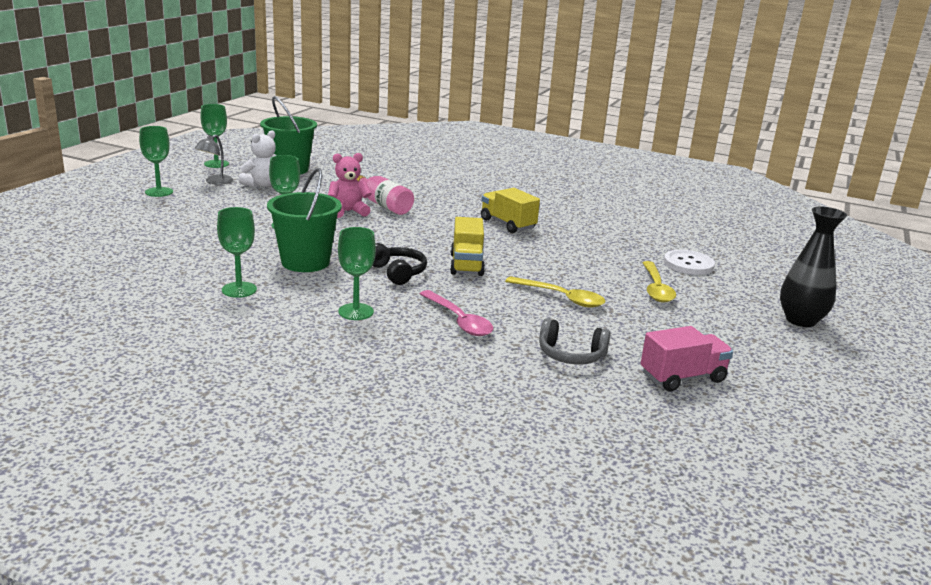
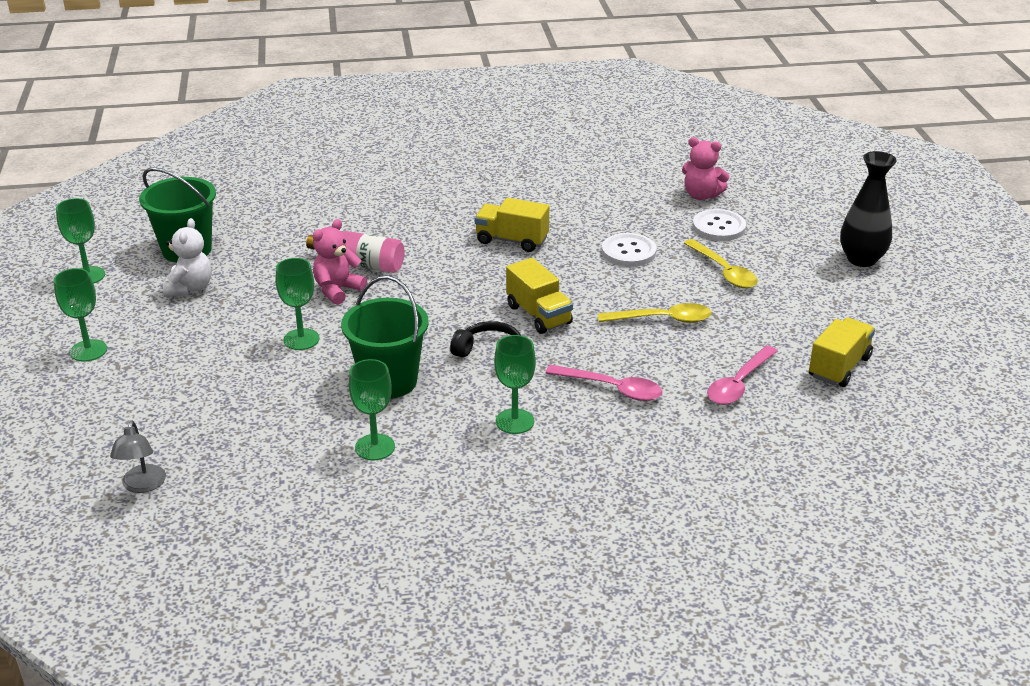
camera: 30 degrees left, 10 degrees up
grey lamp [194,134,233,185] -> grey lamp moved to [110,421,166,493]
grey headphones [539,318,610,364] -> pink spoon [707,345,778,405]
pink truck [641,326,733,391] -> yellow truck [809,317,875,387]
none -> white button [602,233,657,267]
none -> pink teddy bear [682,137,730,200]

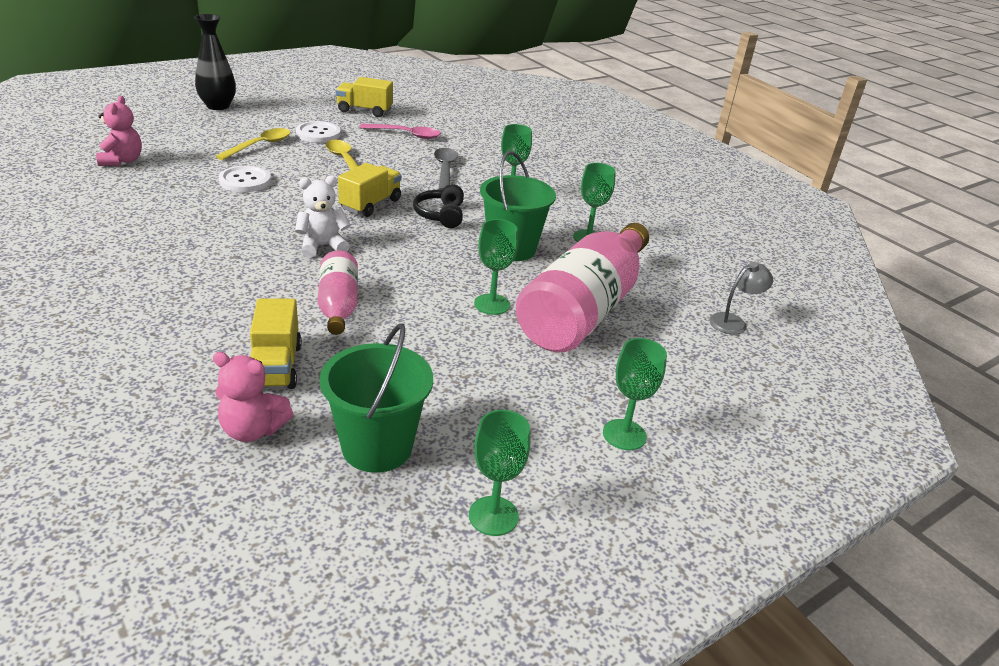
camera: 120 degrees left, 0 degrees up
white teddy bear [163,218,212,297] -> white teddy bear moved to [295,176,350,258]
pink teddy bear [313,219,367,305] -> pink teddy bear moved to [213,352,294,442]
yellow truck [475,198,549,252] -> yellow truck moved to [250,299,302,389]
pink spoon [546,365,663,401] -> grey spoon [434,148,458,190]
white button [693,209,746,241] -> white button moved to [296,121,341,143]
none -> pink bottle [516,223,649,352]

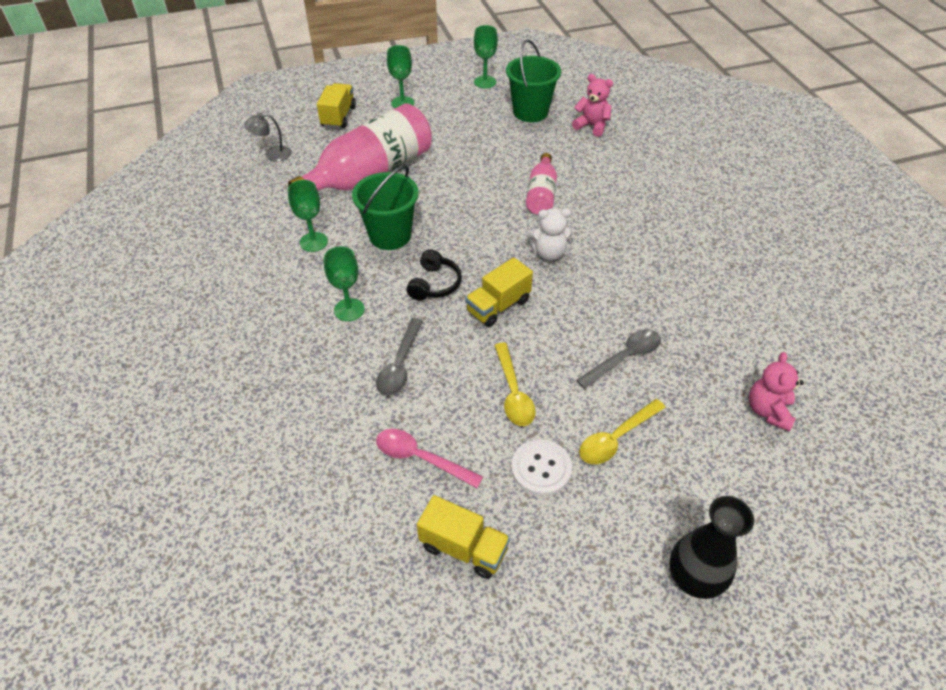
camera: 160 degrees left, 15 degrees up
white button [219,166,271,192] -> grey spoon [576,329,661,389]
yellow truck [250,299,302,389] -> yellow truck moved to [317,83,356,128]
green goblet [474,219,518,315] -> none

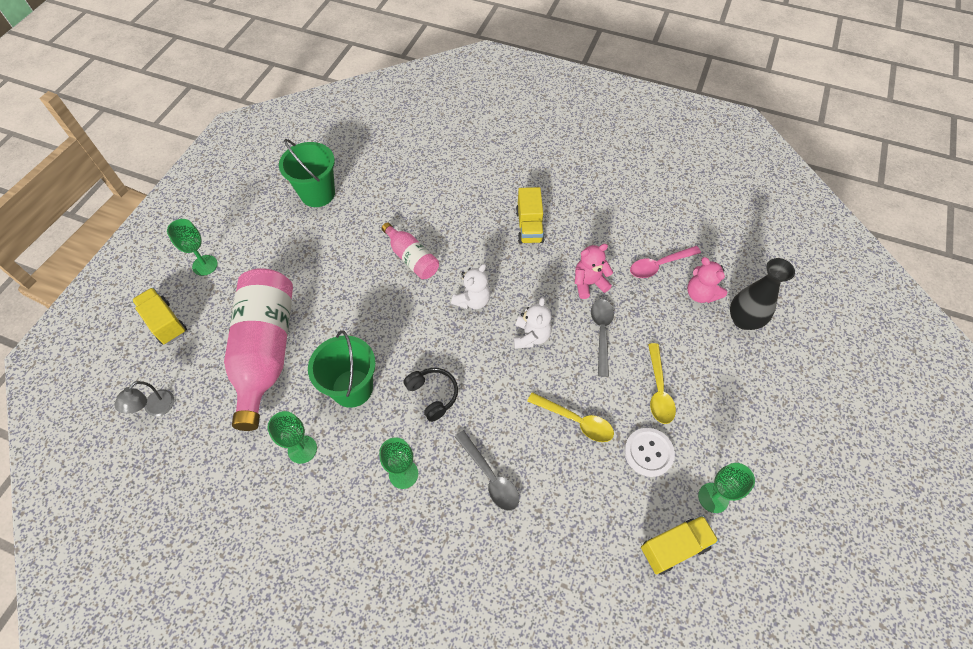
camera: 50 degrees left, 10 degrees up
pink spoon [376,429,483,488] -> pink spoon moved to [630,246,701,278]
yellow truck [465,257,533,327] -> yellow truck moved to [516,187,545,244]
green goblet [474,25,498,88] -> green goblet moved to [698,463,755,513]
pink teddy bear [572,74,613,137] -> pink teddy bear moved to [575,244,613,299]
black vase [669,496,754,599] -> black vase moved to [730,258,795,330]
none -> white teddy bear [513,297,552,349]

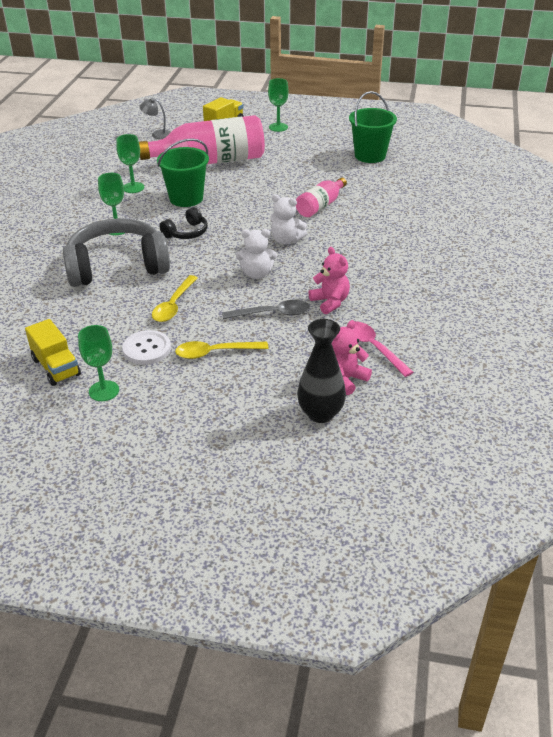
camera: 80 degrees right, 20 degrees down
grey spoon [455,430,519,511] -> grey headphones [63,218,170,287]
yellow truck [516,187,545,244] -> none

